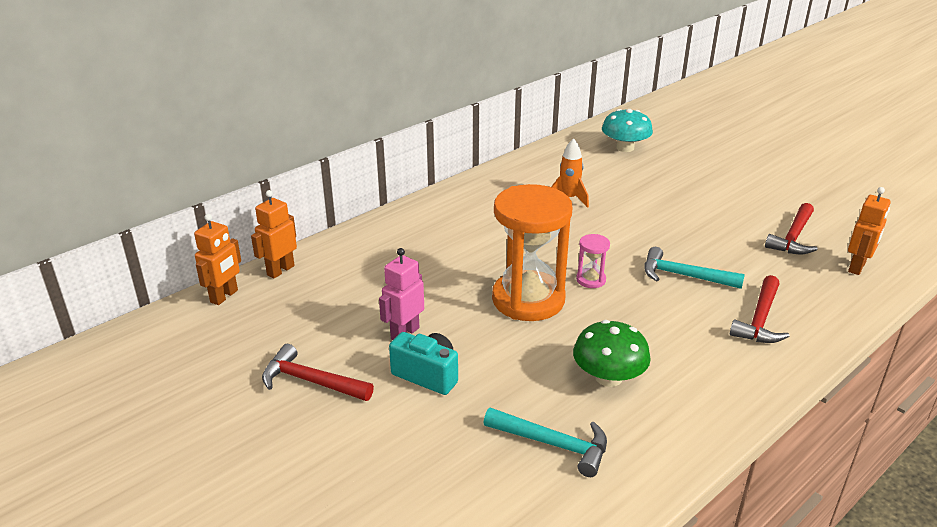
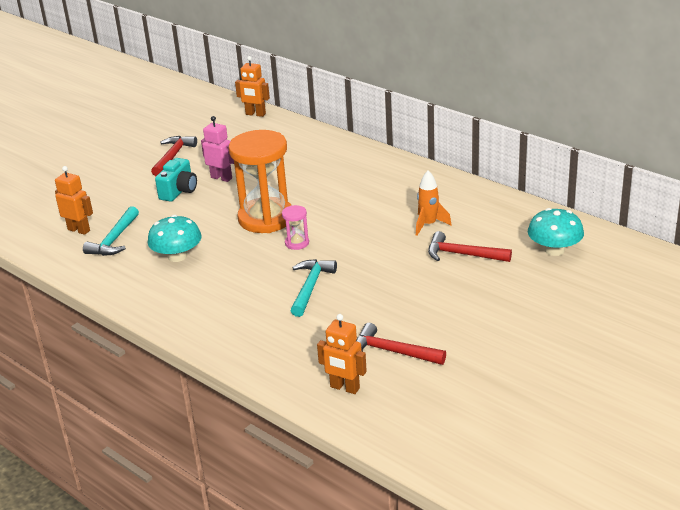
camera: 85 degrees right, 0 degrees up
orange robot [251,190,297,278] -> orange robot moved to [55,166,93,235]
green mushroom [573,320,651,387] -> turquoise mushroom [147,215,202,262]
red hammer [730,275,790,343] -> red hammer moved to [428,231,512,262]

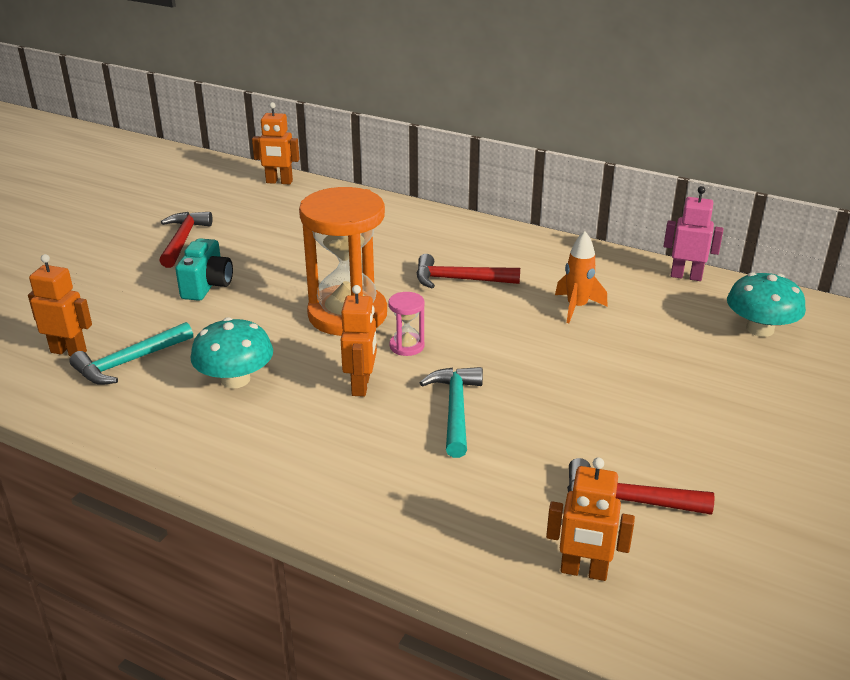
camera: 15 degrees left, 0 degrees up
turquoise hammer [83,206,139,256] -> turquoise hammer turned 45 degrees clockwise [70,322,193,385]
pink robot [201,116,234,182] -> pink robot moved to [663,186,723,281]
red hammer [428,231,512,262] -> red hammer moved to [417,254,520,288]
none -> orange robot [341,285,377,397]

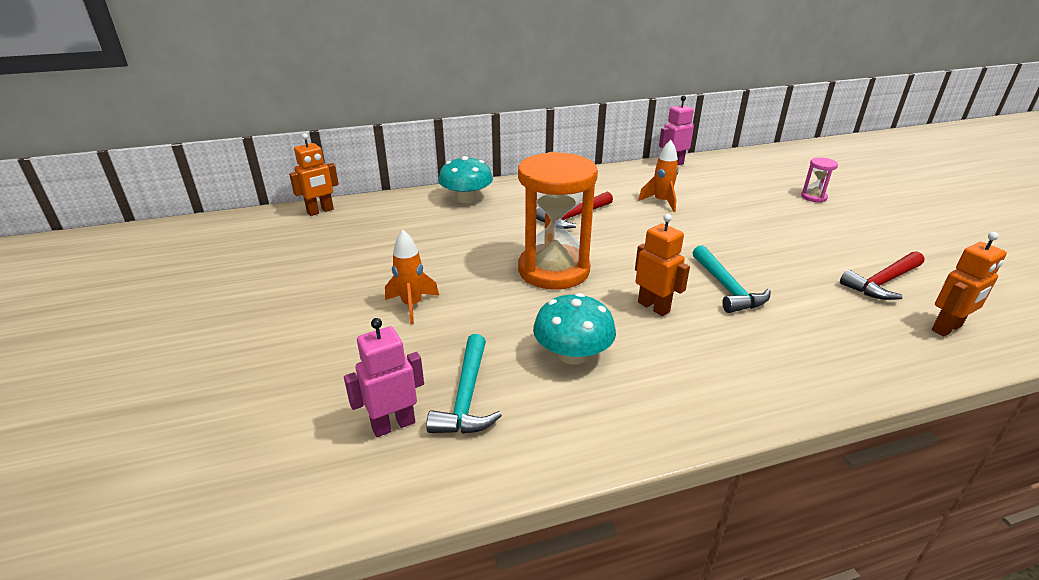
camera: 45 degrees left, 0 degrees up
orange robot [28,254,92,356] -> pink robot [344,318,424,437]
red hammer [159,212,213,268] -> none
turquoise camera [175,238,233,301] -> orange rocket [385,230,439,324]
pink hourglass [388,292,425,356] -> pink hourglass moved to [801,157,838,202]
turquoise hammer [420,367,483,458] -> turquoise hammer turned 150 degrees counterclockwise [693,245,771,313]
turquoise mushroom [727,272,806,337] -> turquoise mushroom moved to [439,156,493,203]

